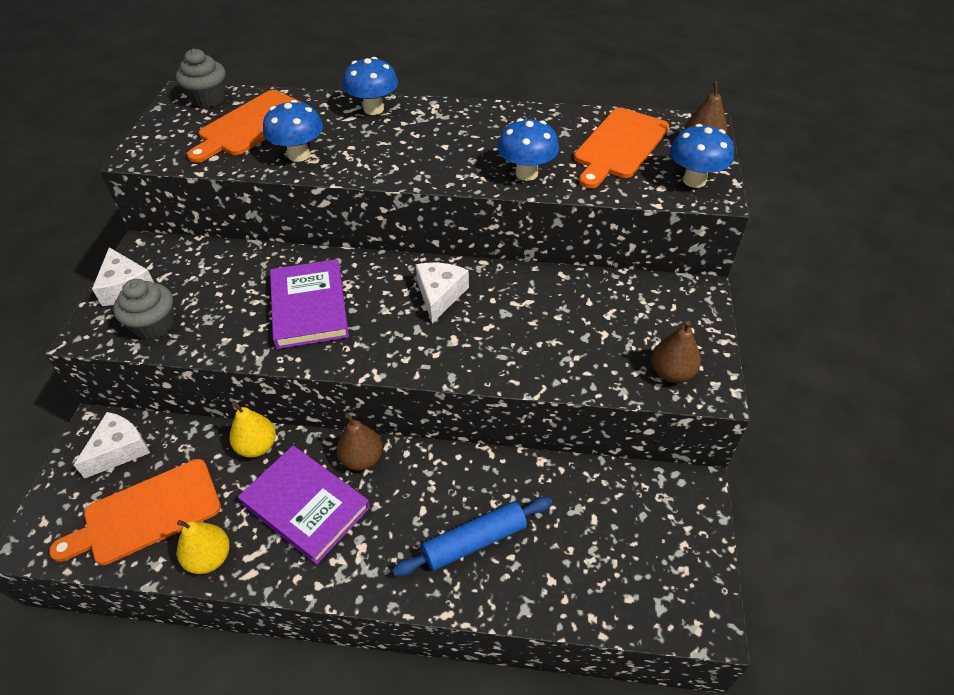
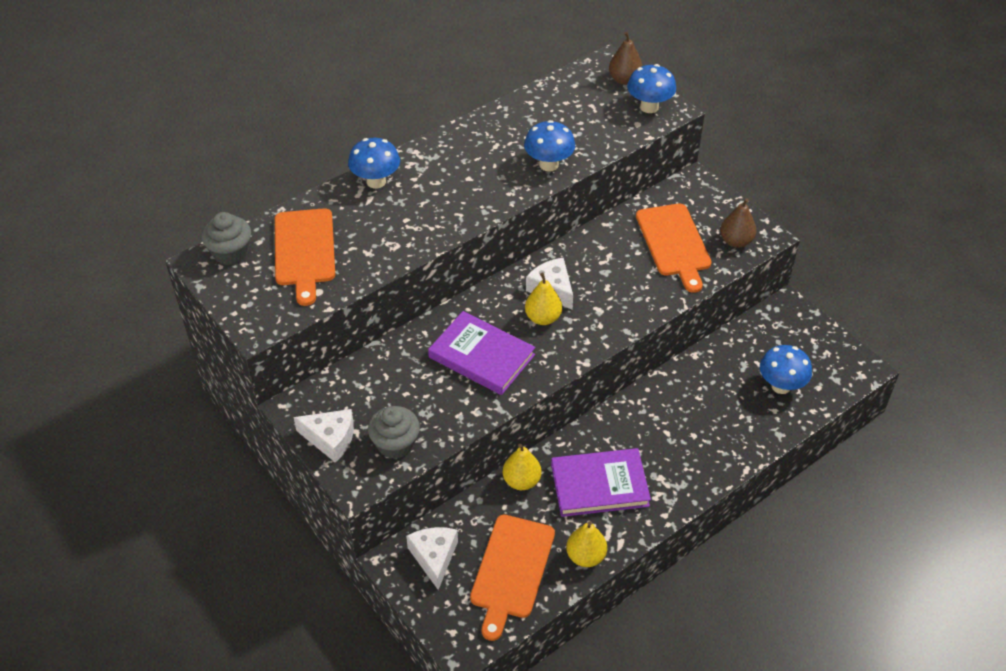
camera: 45 degrees left, 0 degrees up
blue mushroom [263,100,323,162] -> blue mushroom moved to [760,345,812,394]
brown pear [337,414,382,471] -> none
blue rolling pin [392,497,552,576] -> none
orange cutting board [574,108,669,188] -> orange cutting board moved to [636,203,712,293]
none -> yellow pear [525,273,562,325]

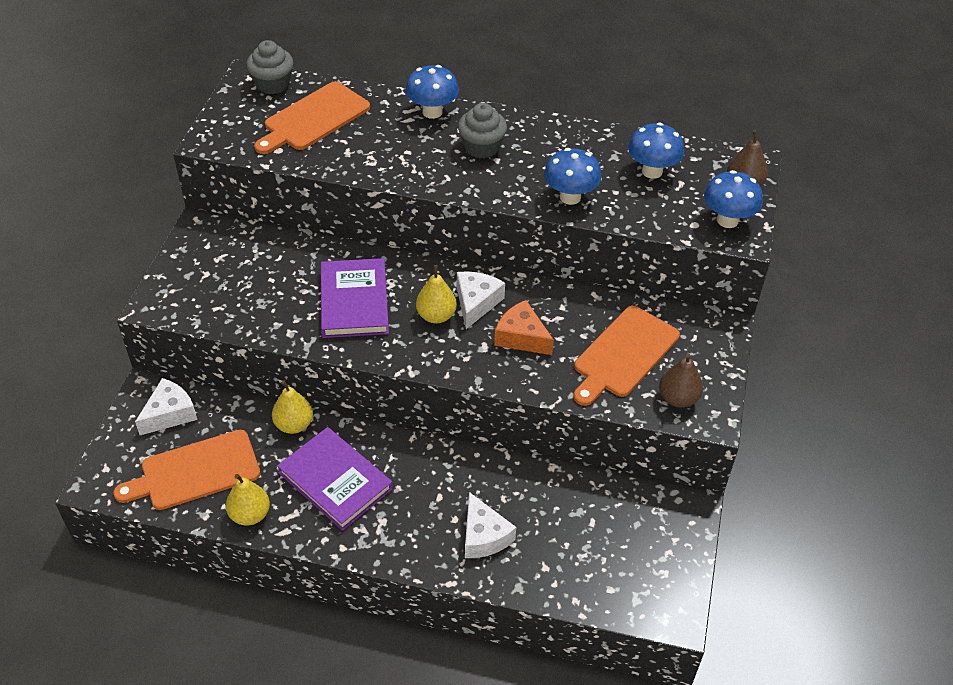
camera: 50 degrees right, 0 degrees up
white cheese [293,409,354,463] -> white cheese moved to [465,492,516,558]
grey cupcake [368,406,420,459] -> grey cupcake moved to [458,103,507,158]
blue mushroom [760,345,812,394] -> blue mushroom moved to [628,122,684,179]
none -> orange cheese [494,300,554,355]

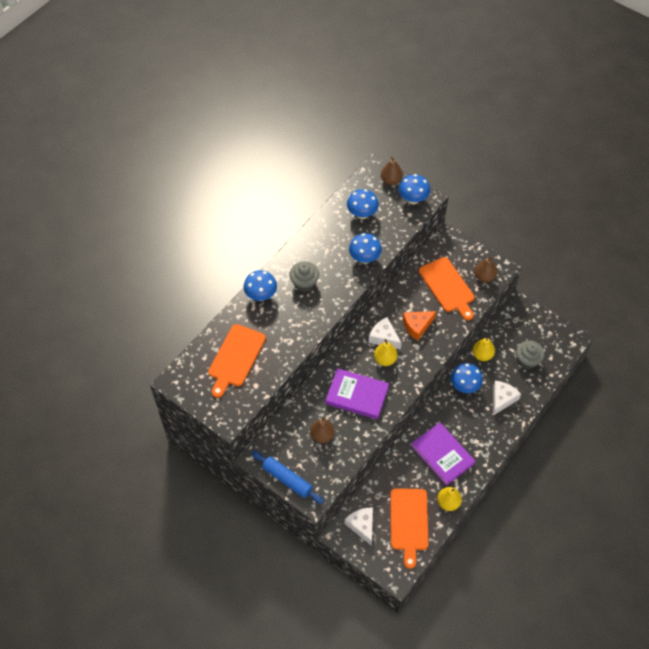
camera: 65 degrees left, 10 degrees up
grey cupcake [246,40,294,94] -> grey cupcake moved to [516,340,544,369]
orange cutting board [254,82,370,154] -> orange cutting board turned 45 degrees clockwise [208,324,266,398]
yellow pear [272,381,313,434] -> yellow pear moved to [473,337,495,361]
purple book [277,427,393,531] -> purple book turned 75 degrees clockwise [411,423,476,486]
white cheese [465,492,516,558] -> white cheese turned 60 degrees counterclockwise [493,381,521,415]
none -> blue rolling pin [251,451,324,504]
none -> brown pear [310,417,335,443]
none -> blue mushroom [451,363,483,393]

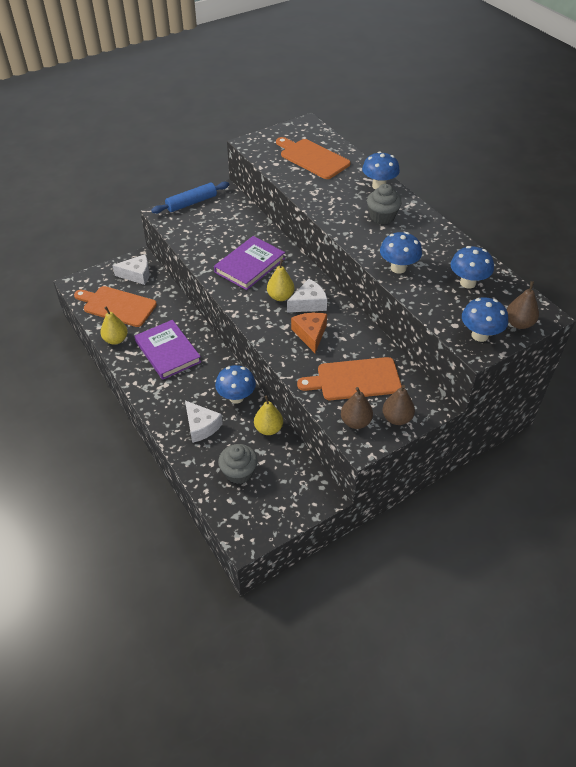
camera: 110 degrees right, 10 degrees down
brown pear [310,417,335,443] -> brown pear moved to [383,385,415,425]
purple book [411,423,476,486] -> purple book turned 75 degrees clockwise [134,320,201,380]

